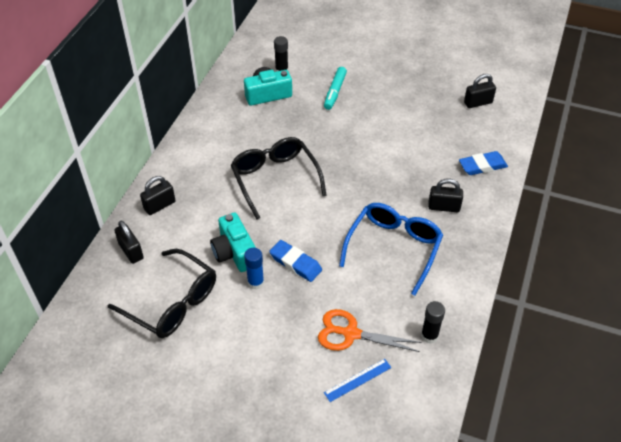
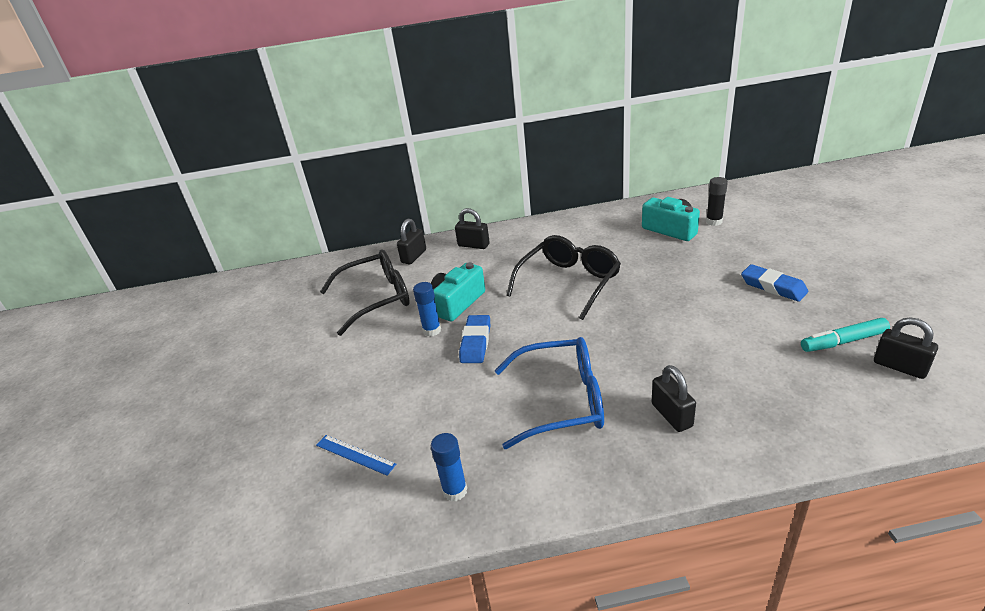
camera: 65 degrees right, 15 degrees down
black glasses [108,249,216,338] -> black glasses turned 120 degrees counterclockwise [320,250,410,336]
orange scissors [318,309,422,352] -> none
turquoise marker [324,67,347,110] -> turquoise marker moved to [801,318,890,352]
black glue stick [421,301,445,344] -> blue glue stick [431,433,467,501]
blue eraser [459,151,508,175] -> blue eraser moved to [741,264,808,302]

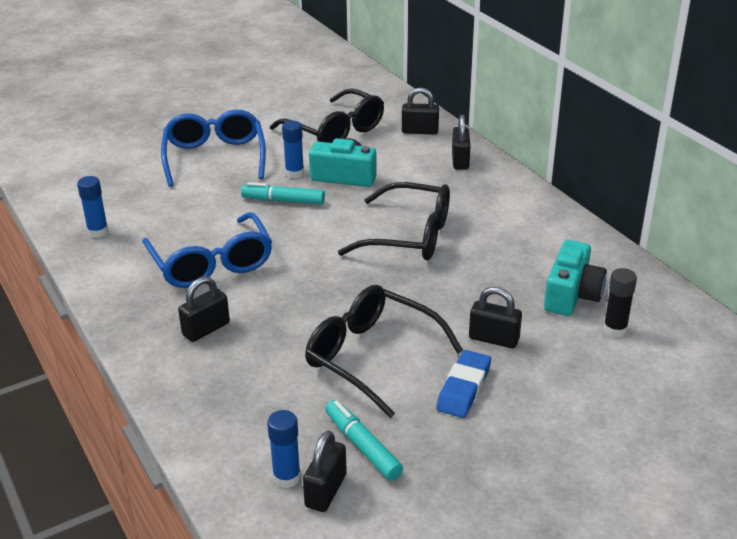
camera: 65 degrees right, 0 degrees up
blue ruler [316,435,396,476] -> none
blue eraser [459,315,490,363] -> turquoise marker [241,182,325,205]
none -> blue glasses [161,110,266,187]
none -> blue glue stick [267,410,301,488]
none -> black glasses [305,285,463,418]
none -> black padlock [469,287,522,348]

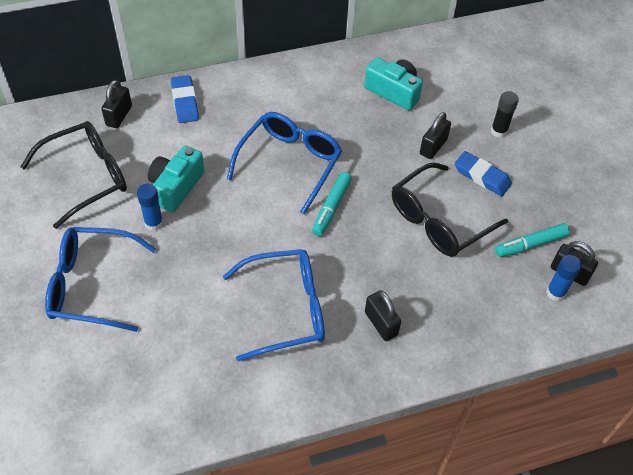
camera: 80 degrees left, 20 degrees up
blue glue stick [77,176,109,238] -> none
turquoise marker [241,182,325,205] -> turquoise marker moved to [312,172,352,236]
black glasses [338,182,450,261] -> blue glasses [227,112,342,214]
black padlock [452,115,470,170] -> blue eraser [171,75,199,123]
black glue stick [603,268,637,337] -> black glue stick moved to [491,91,519,138]

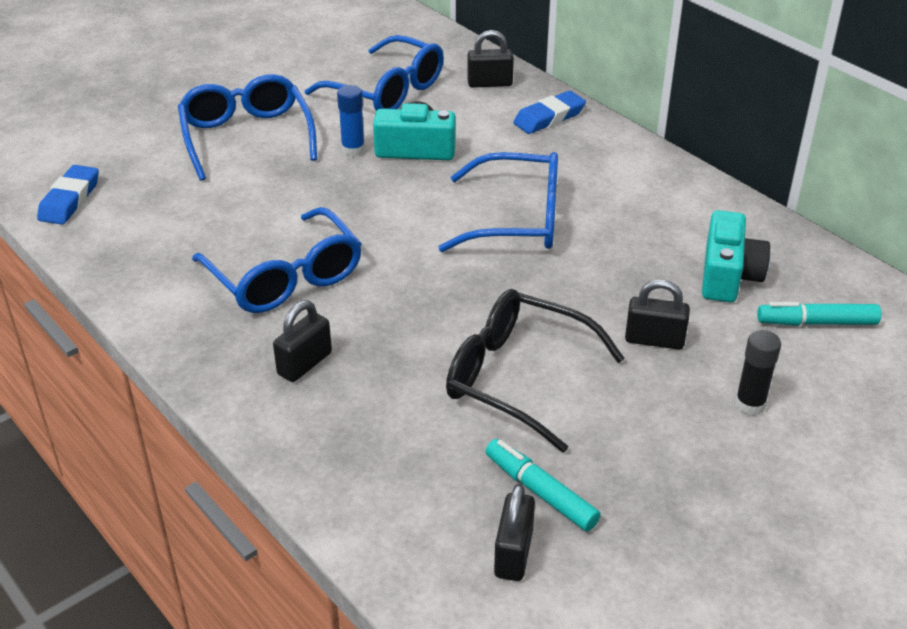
camera: 70 degrees right, 15 degrees down
black glasses [20,121,127,229] -> blue glasses [305,35,444,111]
turquoise marker [312,172,352,236] -> turquoise marker moved to [757,302,881,326]
blue eraser [455,151,512,196] -> blue eraser moved to [37,165,99,225]
blue glue stick [546,255,582,301] -> none

